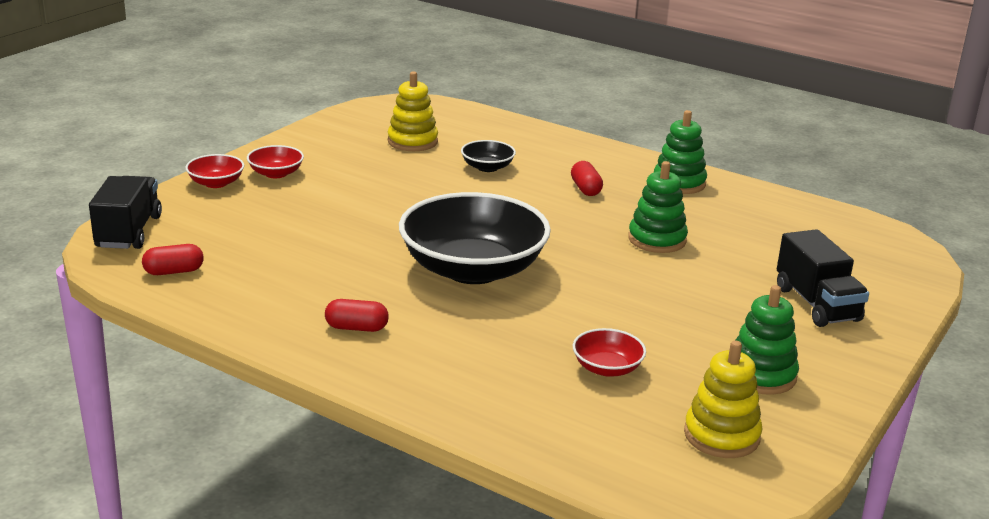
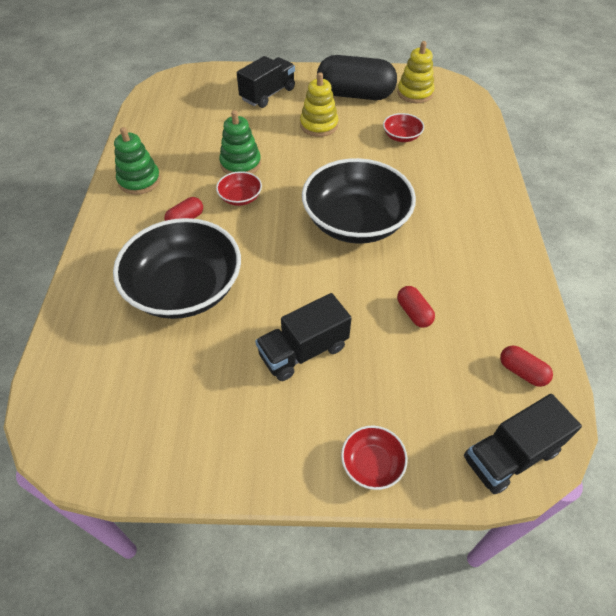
camera: 120 degrees left, 25 degrees up
red bowl [247,145,304,178] -> red bowl moved to [216,171,262,206]
red capsule [325,299,389,332] -> red capsule moved to [397,286,435,328]
yellow stacking toy [388,71,438,151] -> yellow stacking toy moved to [300,72,338,137]
black bowl [461,140,516,172] -> black bowl [113,218,241,319], size x2.32
green stacking toy [735,285,799,395] -> black capsule [317,55,397,100]
none -> black truck [255,293,351,381]

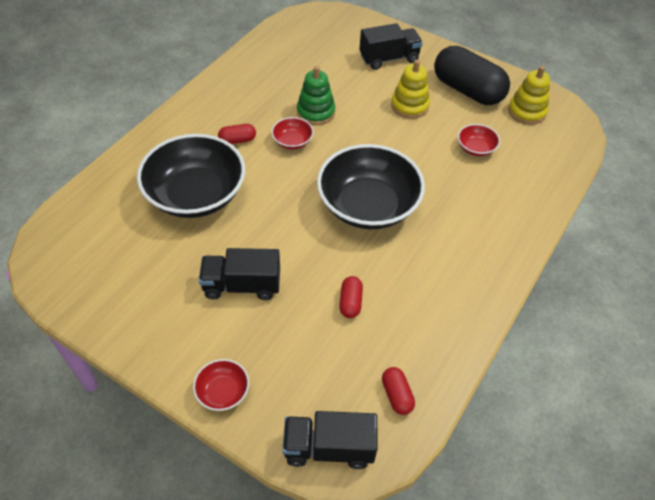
camera: 30 degrees right, 0 degrees up
green stacking toy [114,127,161,195] -> none

